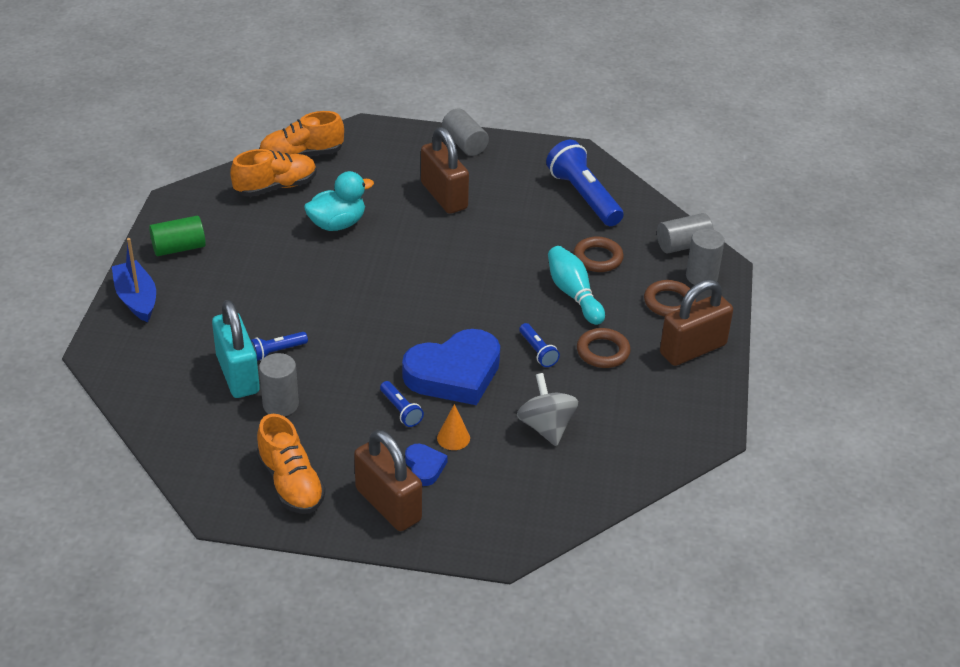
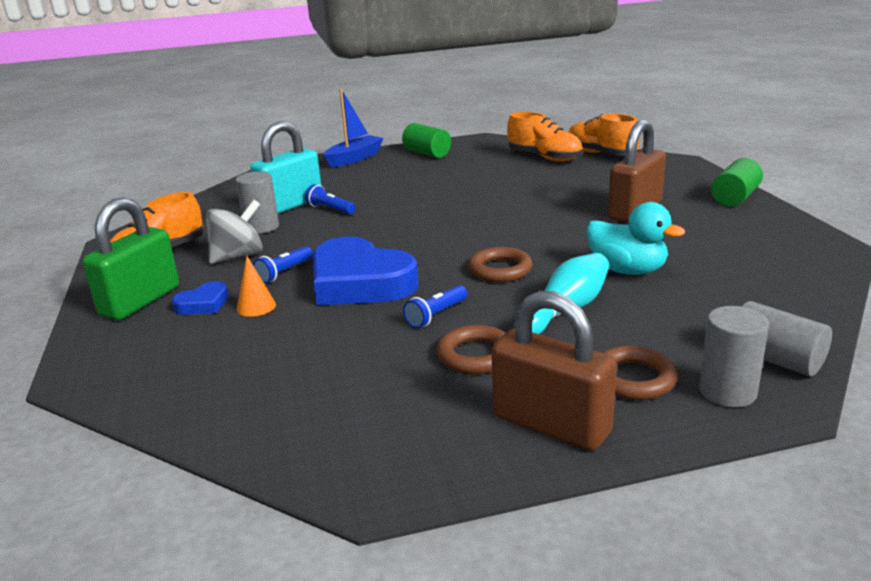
camera: 70 degrees right, 15 degrees down
turquoise duck [304,171,374,231] -> turquoise duck moved to [586,202,685,275]
brown padlock [354,430,422,531] -> green padlock [82,197,179,320]
grey cylinder [442,108,489,156] -> green cylinder [711,158,763,207]
grey spinning top [517,373,578,446] -> grey spinning top moved to [206,200,263,264]
blue flashlight [546,140,623,226] -> none
brown ring [573,237,624,272] -> brown ring moved to [468,247,532,282]

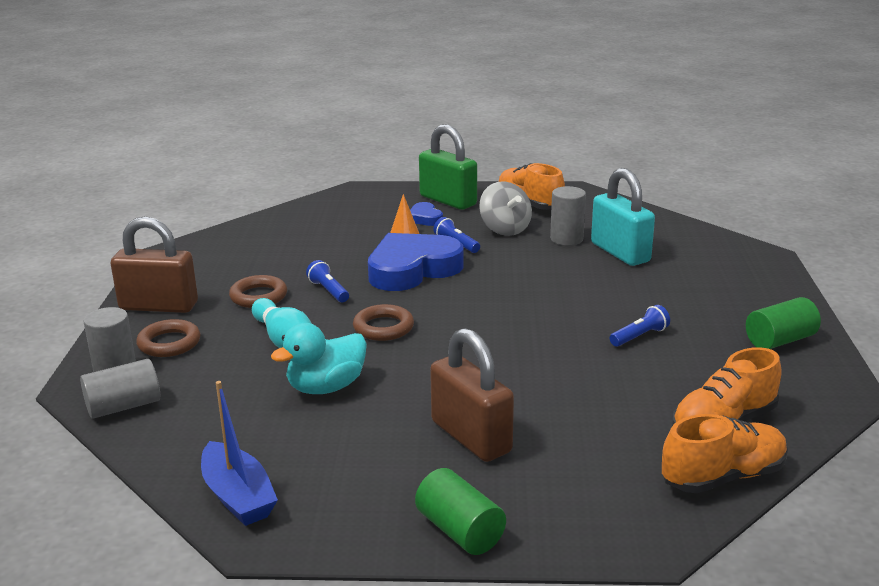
camera: 105 degrees right, 0 degrees up
blue flashlight [305,184,355,214] -> blue flashlight moved to [610,305,670,347]
blue boat [324,89,384,168] -> blue boat moved to [201,381,278,526]
brown padlock [491,291,617,451] -> brown padlock turned 45 degrees clockwise [111,216,198,313]

